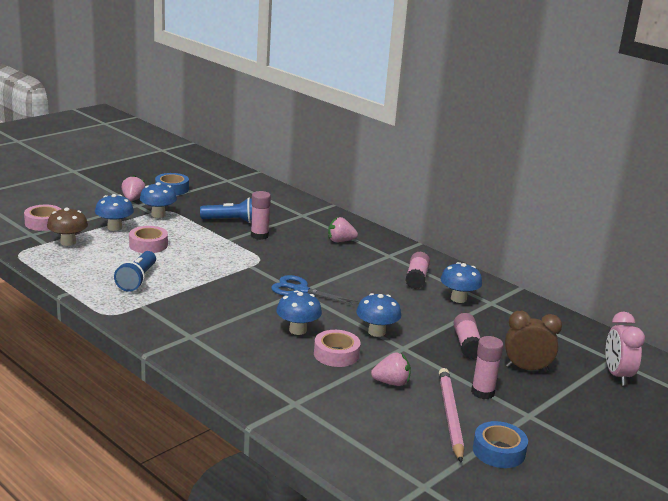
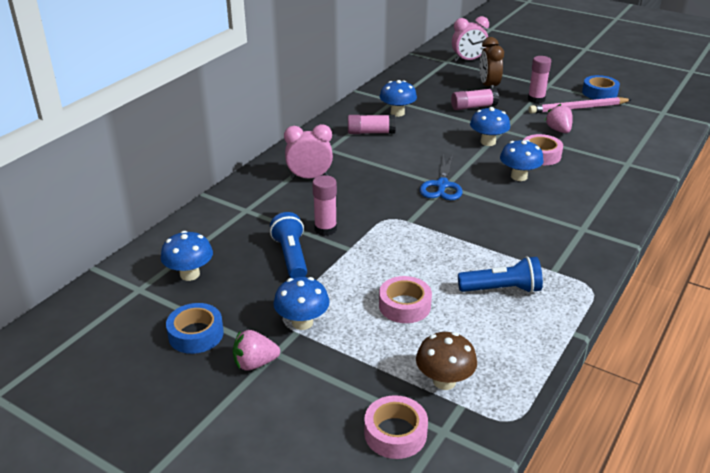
camera: 100 degrees left, 10 degrees up
blue mushroom [95,194,134,231] -> blue mushroom moved to [161,231,213,281]
pink strawberry [328,217,358,242] -> pink clock [284,124,333,179]

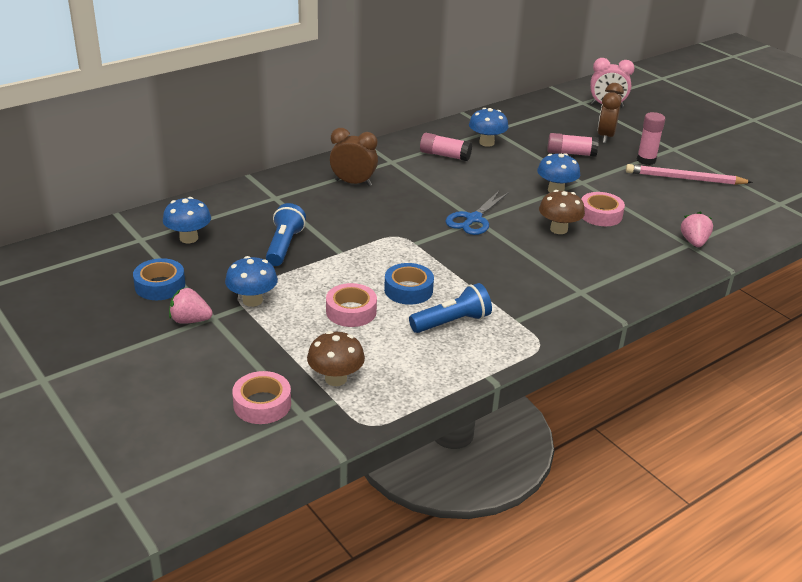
camera: 20 degrees right, 0 degrees up
pink clock [284,124,333,179] -> brown clock [330,128,378,186]
pink glue stick [312,175,337,236] -> none
blue flashlight [458,256,543,293] -> blue flashlight turned 45 degrees counterclockwise [409,283,492,333]
blue mushroom [500,140,544,181] -> brown mushroom [539,190,585,234]
pink strawberry [545,104,573,133] -> pink strawberry moved to [681,212,713,247]
blue tape [582,75,620,100] -> blue tape moved to [384,263,434,305]

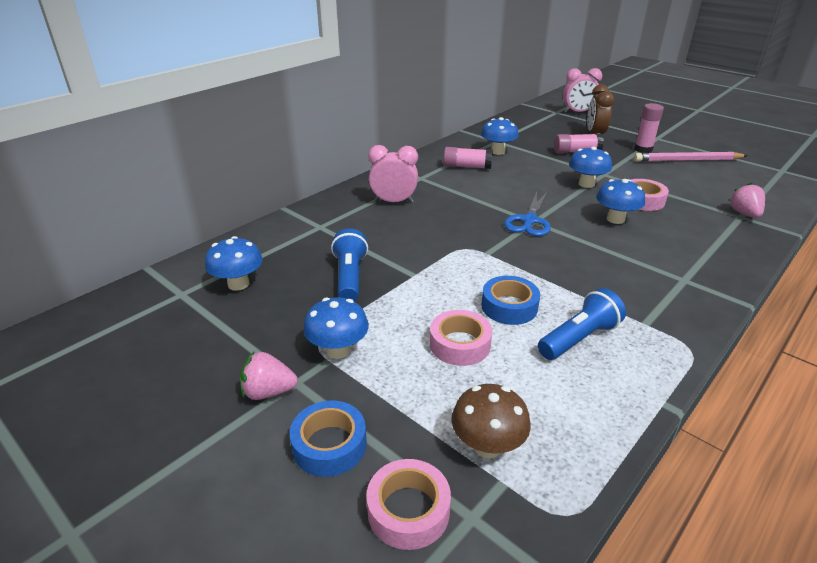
camera: 10 degrees left, 0 degrees up
blue tape [133,258,185,300] -> blue tape moved to [290,401,367,477]
brown clock [330,128,378,186] -> pink clock [368,145,418,203]
brown mushroom [539,190,585,234] -> blue mushroom [596,179,645,224]

